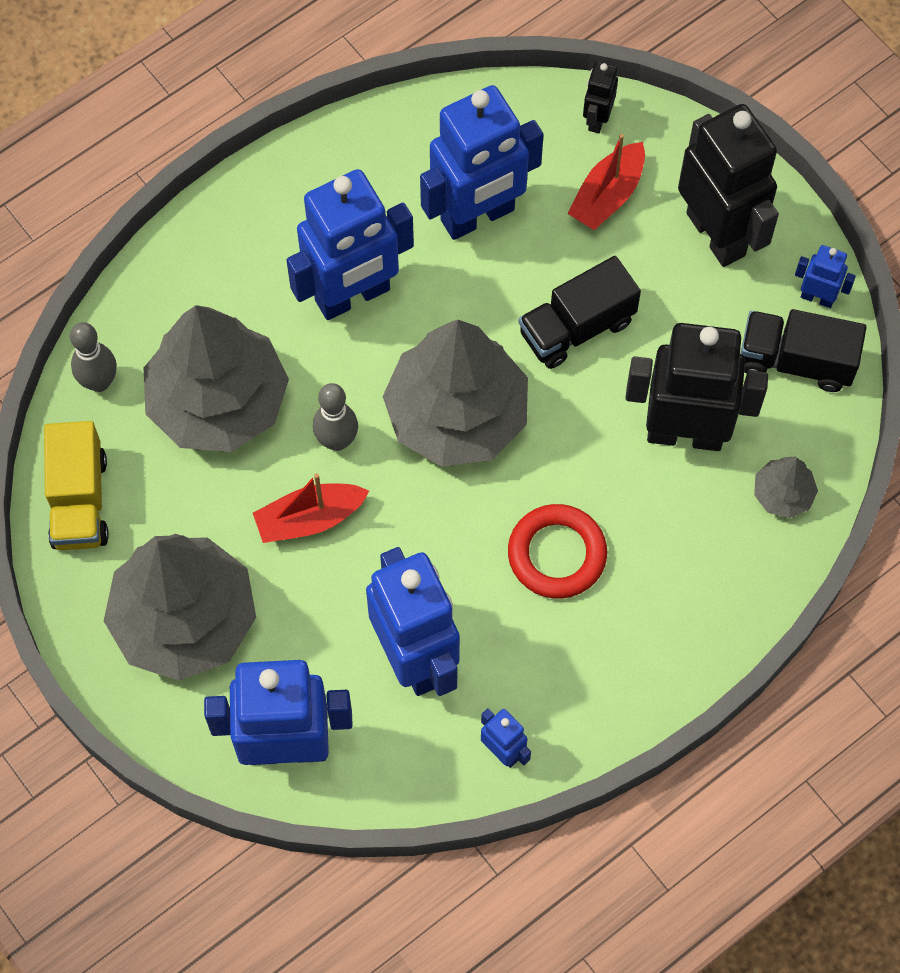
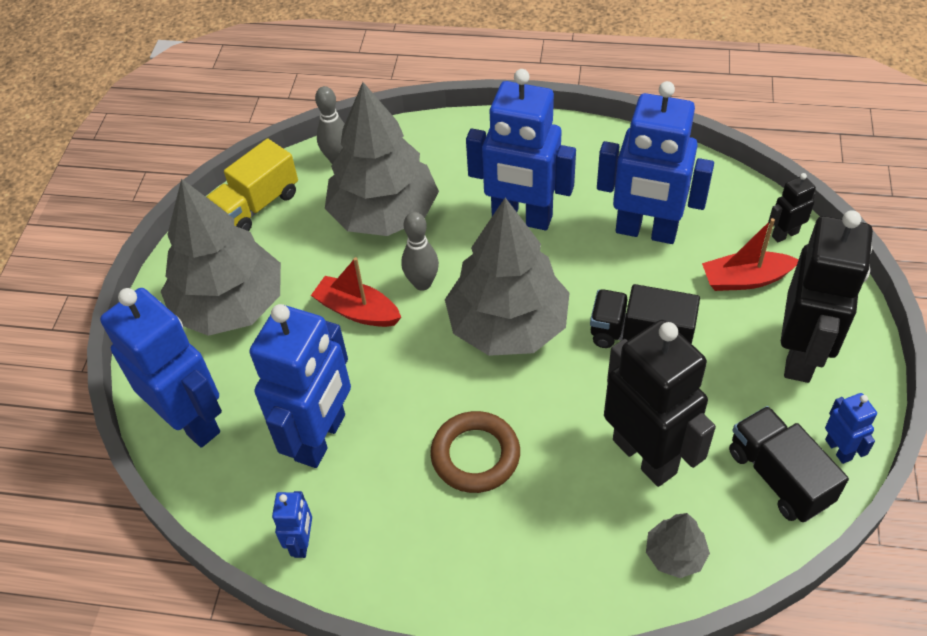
camera: 50 degrees right, 15 degrees down
red ring [508,504,607,599] -> brown ring [430,411,520,493]

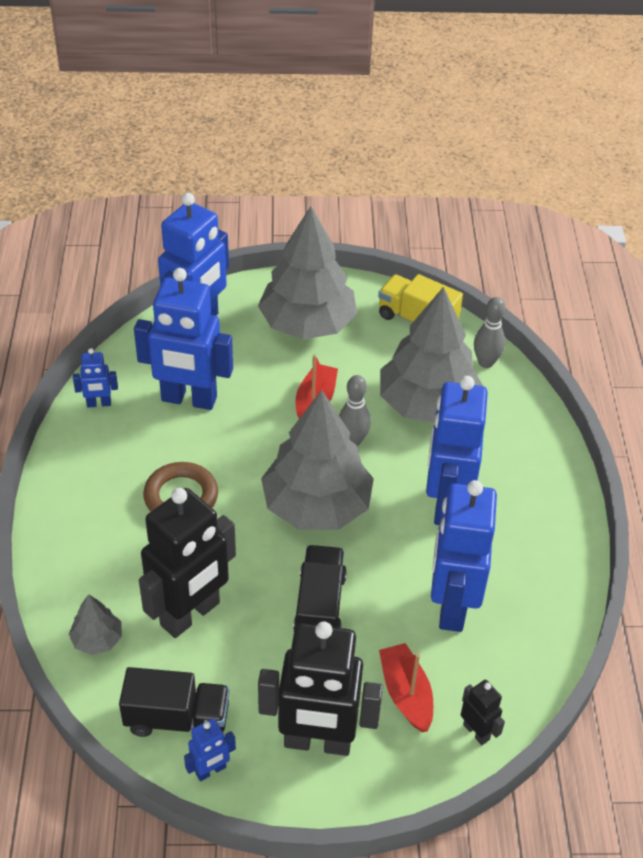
camera: 75 degrees right, 5 degrees down
black truck [729,406,849,522] -> black truck turned 45 degrees clockwise [119,667,230,737]

